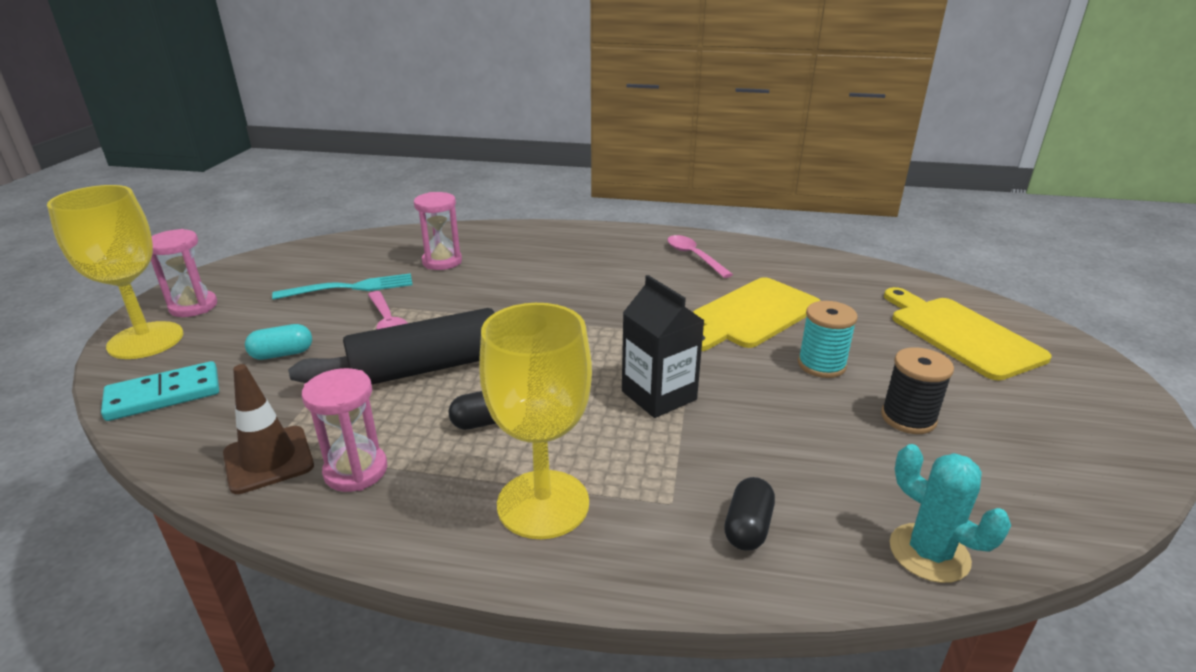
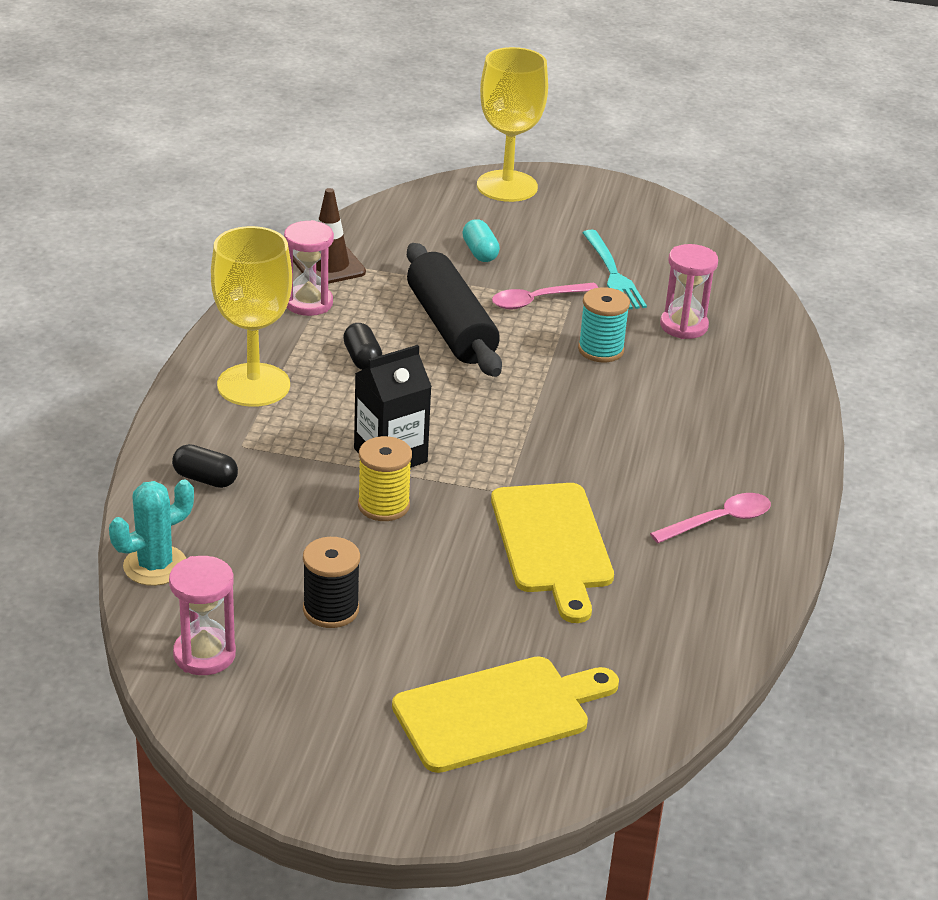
camera: 90 degrees right, 5 degrees up
turquoise domino [101,361,219,421] -> none
pink hourglass [151,229,217,317] -> pink hourglass moved to [169,556,236,675]
yellow cutting board [693,277,821,351] -> yellow cutting board turned 150 degrees counterclockwise [491,483,614,623]
turquoise spool [798,301,858,378] -> turquoise spool moved to [578,287,630,362]
none -> yellow spool [358,436,412,521]

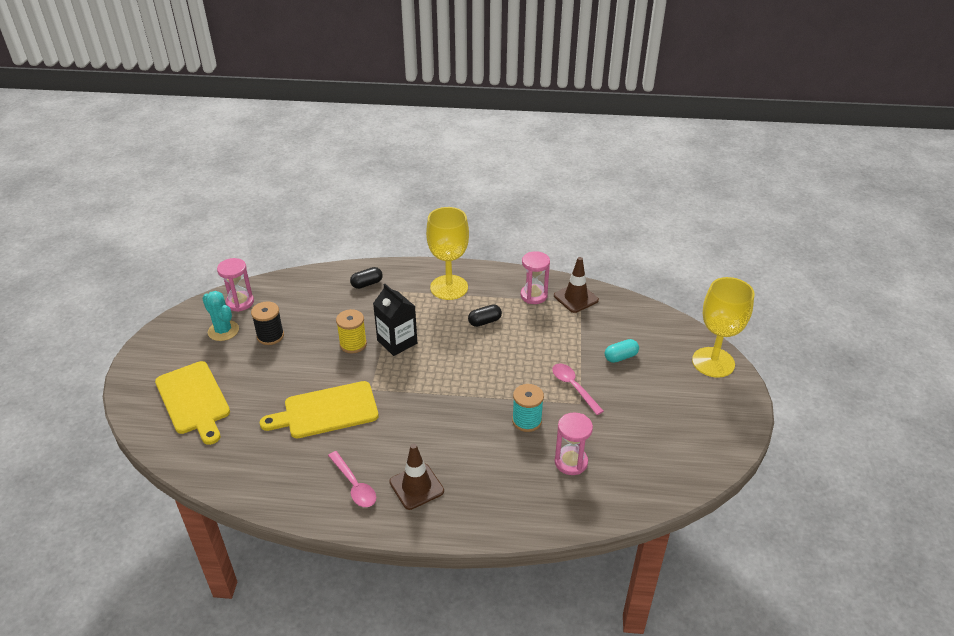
camera: 85 degrees right, 5 degrees up
turquoise cactus [109,479,194,586] -> turquoise cactus moved to [202,291,239,341]
black capsule [172,444,238,488] -> black capsule turned 45 degrees clockwise [350,267,383,289]
black rolling pin [407,243,502,377] -> none
turquoise fork [582,230,647,309] -> none
none -> brown traffic cone [389,444,444,510]

